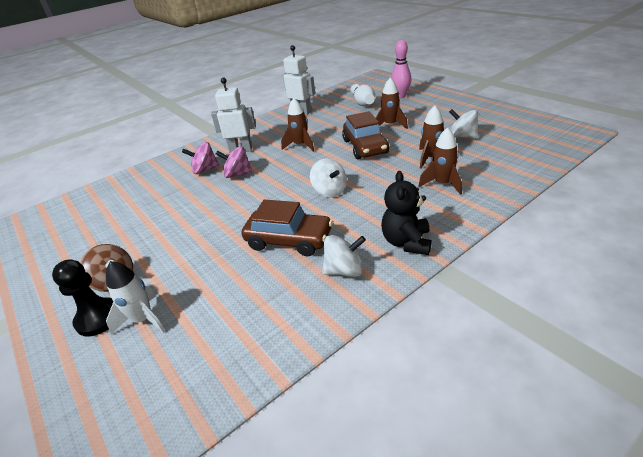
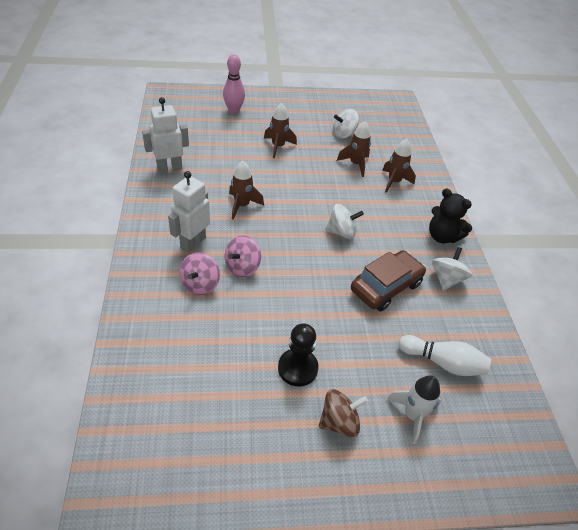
camera: 65 degrees left, 10 degrees up
black pawn [52,259,113,336] -> black pawn moved to [278,323,319,387]
brown car [342,111,389,159] -> none
white bowling pin [351,84,375,106] -> white bowling pin moved to [398,335,491,376]

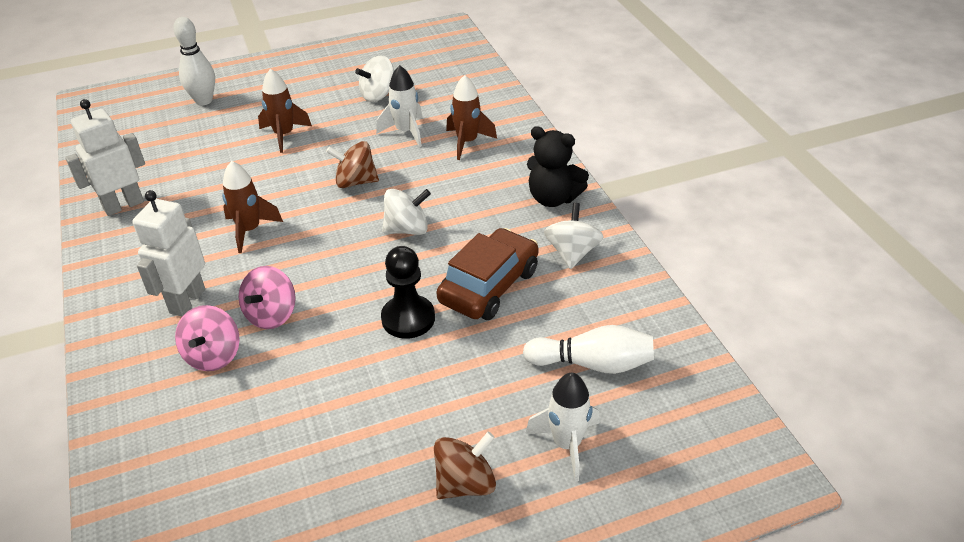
camera: 10 degrees left, 5 degrees down
pink bowling pin [223,54,245,114] -> white bowling pin [173,17,215,105]
black pawn [278,323,319,387] -> black pawn moved to [381,246,435,339]
brown rocket [337,121,371,177] -> white rocket [376,65,423,147]
none -> brown spinning top [326,141,379,188]

